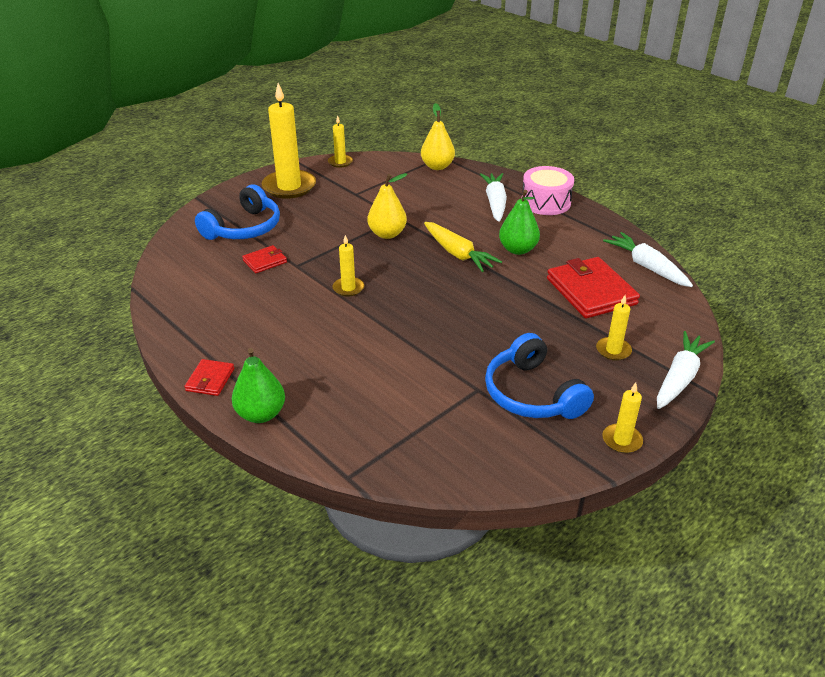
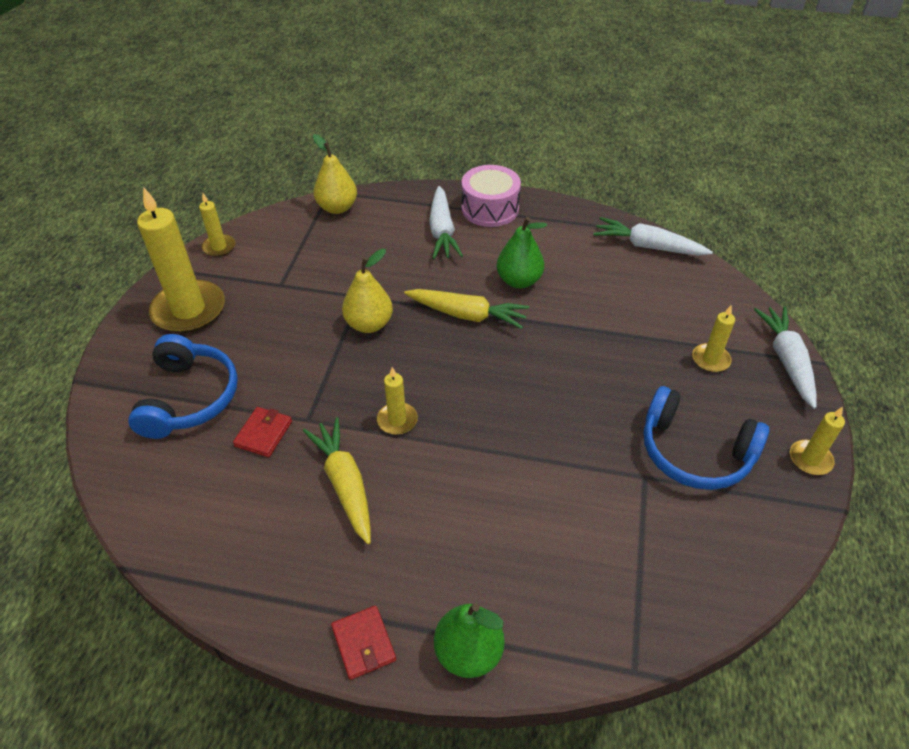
camera: 35 degrees left, 10 degrees up
white carrot [480,173,507,222] -> white carrot turned 150 degrees counterclockwise [429,186,463,259]
red wallet [547,257,640,318] -> none
none -> yellow carrot [303,417,371,544]

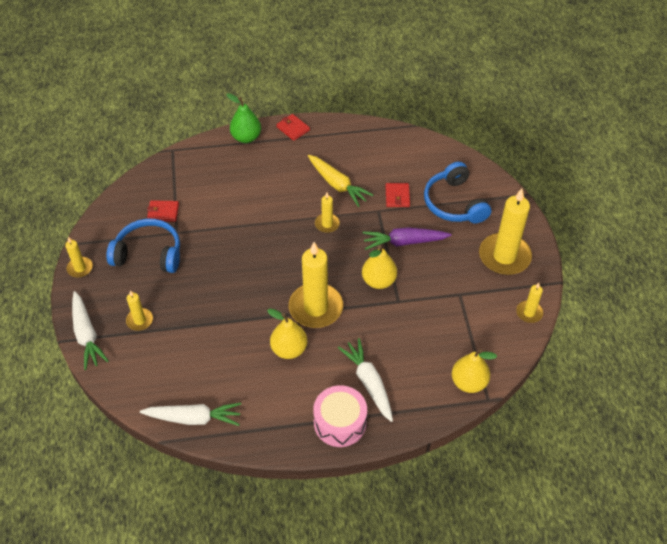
camera: 160 degrees right, 5 degrees up
yellow carrot [404,289,530,329] -> yellow candle [289,242,343,328]
green pear [497,217,547,288] -> yellow pear [267,309,307,359]
none -> red wallet [147,200,179,222]
none -> purple carrot [363,227,451,250]

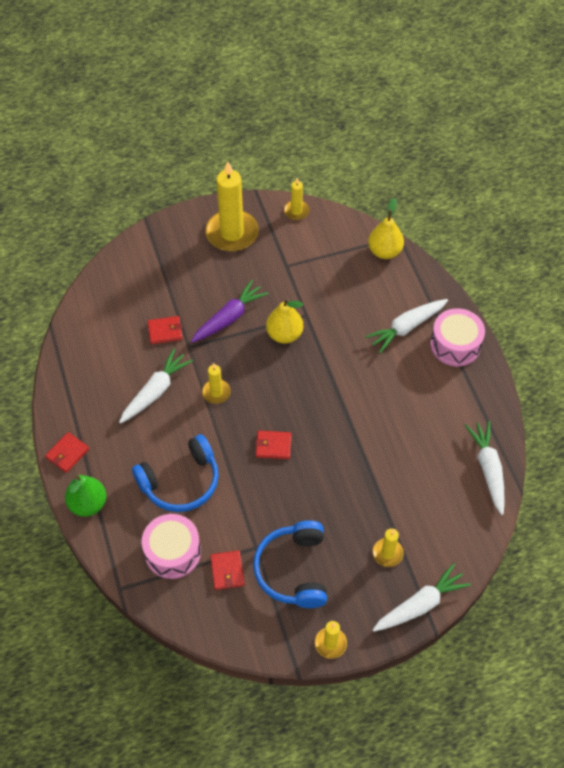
camera: 100 degrees left, 5 degrees up
yellow pear [267,309,307,359] -> none
yellow candle [289,242,343,328] -> none
yellow carrot [308,155,373,207] -> white carrot [119,348,193,424]
purple carrot [363,227,451,250] -> purple carrot turned 120 degrees counterclockwise [191,280,269,343]
blue headphones [424,162,491,224] -> blue headphones moved to [132,434,219,512]
none -> pink drum [142,514,201,579]
none -> red wallet [255,431,292,459]

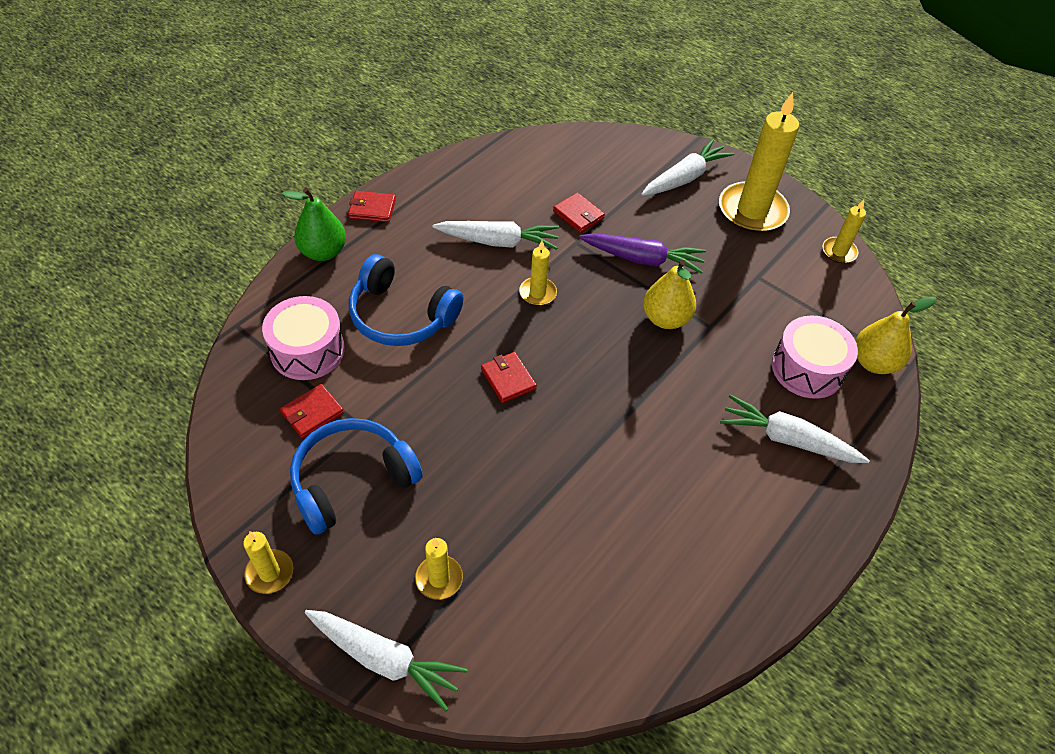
camera: 55 degrees right, 5 degrees down
pink drum [430,308,485,366] -> pink drum moved to [772,315,858,399]
white carrot [465,421,505,515] -> white carrot moved to [641,139,734,196]

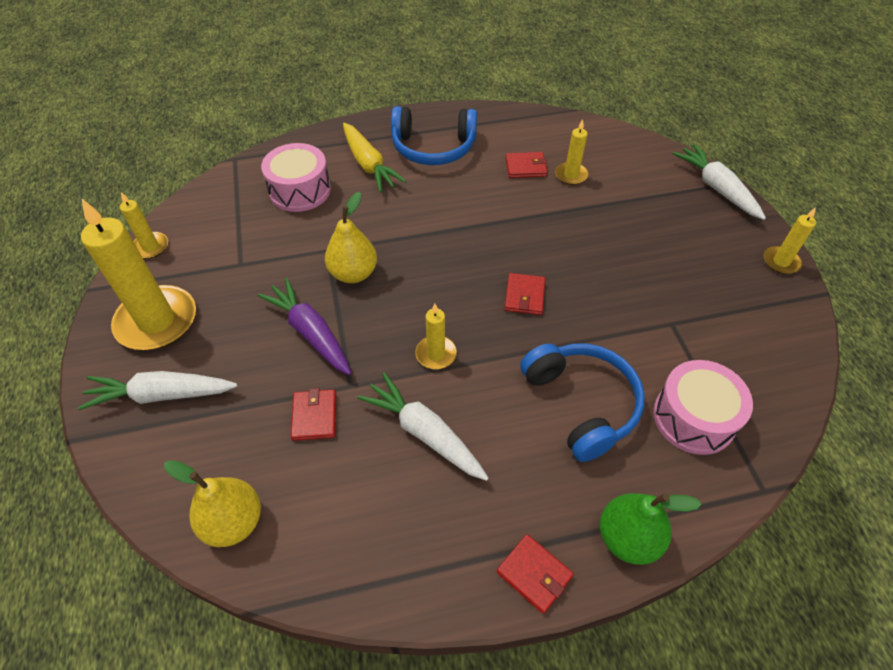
camera: 140 degrees left, 0 degrees up
red wallet [280,384,344,438] -> red wallet moved to [505,152,547,178]
blue headphones [290,418,422,535] -> blue headphones moved to [391,106,477,165]
yellow candle [415,538,463,600] -> yellow candle moved to [555,119,588,185]
white carrot [720,395,870,463] -> yellow carrot [343,123,407,192]
yellow pear [855,296,936,374] -> yellow pear moved to [164,460,261,547]

